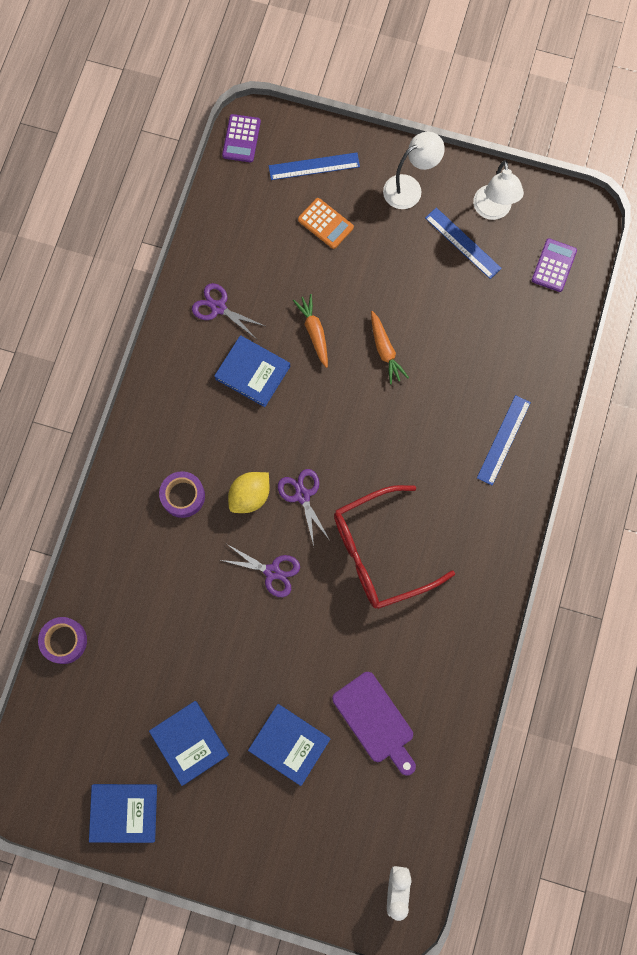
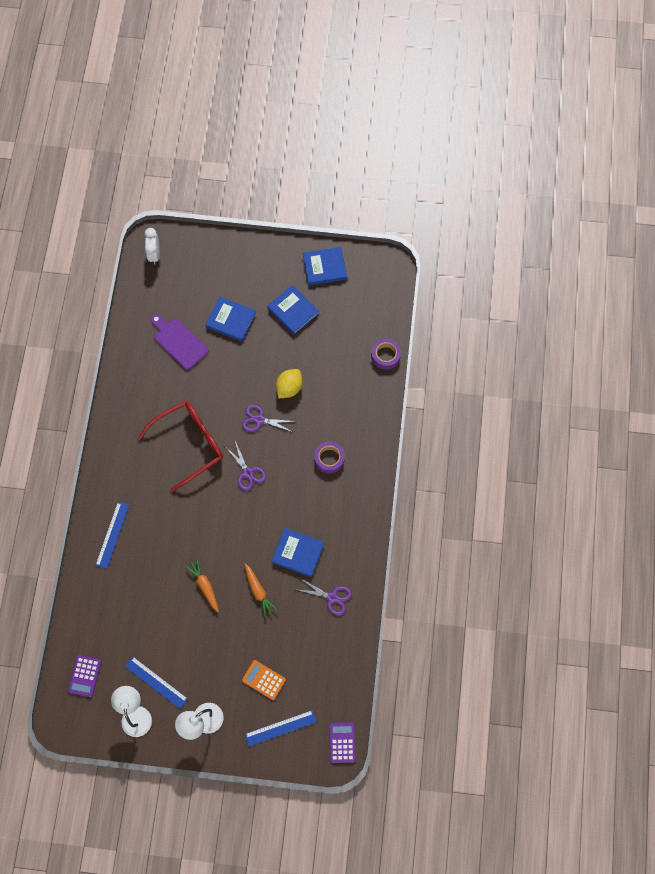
camera: 170 degrees right, 5 degrees down
yellow lemon [228,472,270,513] -> yellow lemon moved to [276,369,302,398]

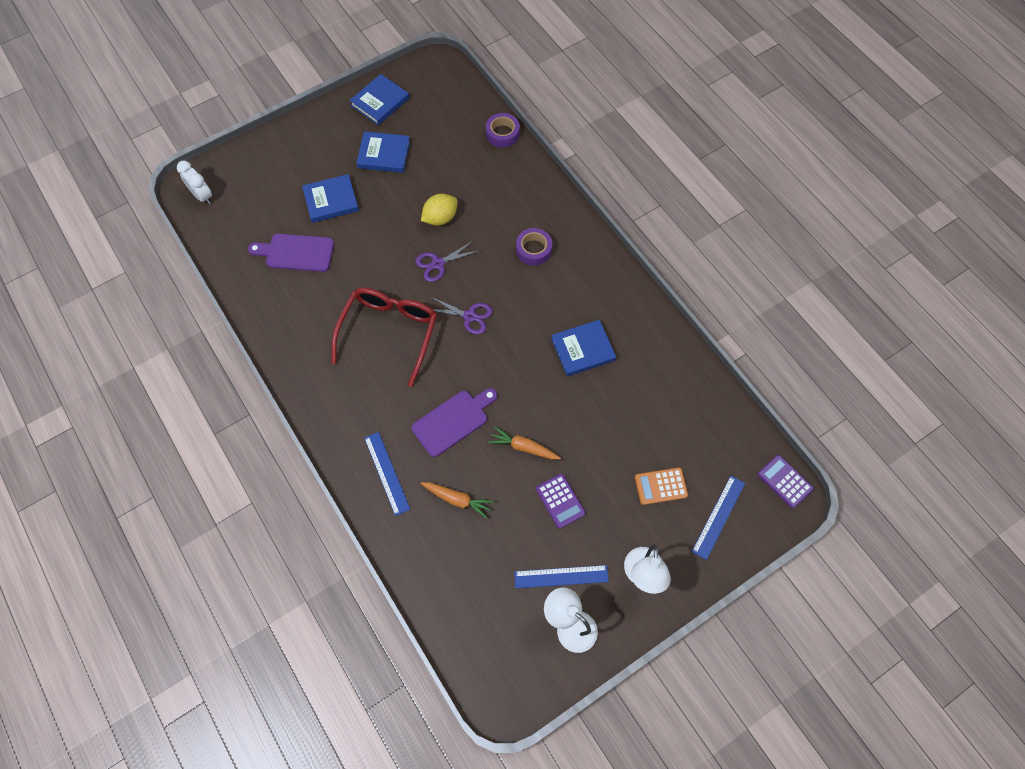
camera: 40 degrees left, 5 degrees down
purple calculator [68,655,101,697] -> purple calculator moved to [536,474,586,529]
orange carrot [244,563,278,617] -> orange carrot moved to [421,482,494,519]
yellow lemon [276,369,302,398] -> yellow lemon turned 60 degrees clockwise [421,194,458,226]
purple scissors [295,578,352,616] -> none
none -> purple cutting board [411,388,497,457]

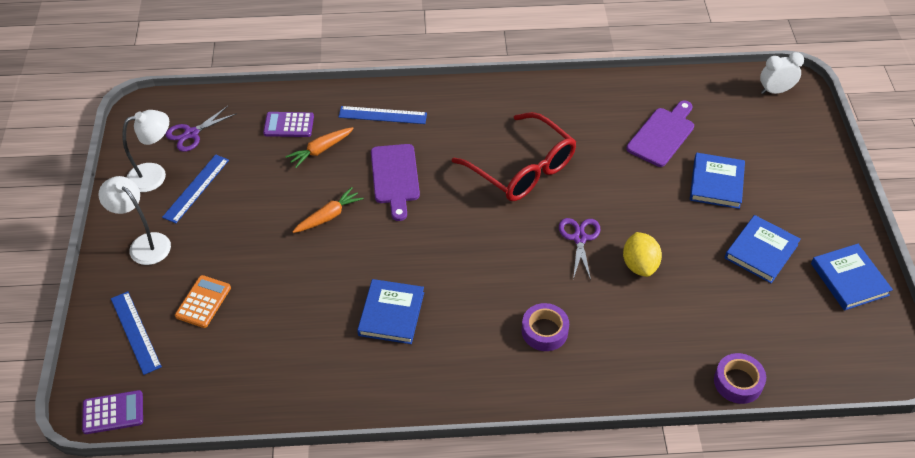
camera: 120 degrees right, 15 degrees down
purple scissors [431,297,493,335] -> purple scissors moved to [166,106,237,152]
purple calculator [536,474,586,529] -> purple calculator moved to [263,112,314,137]

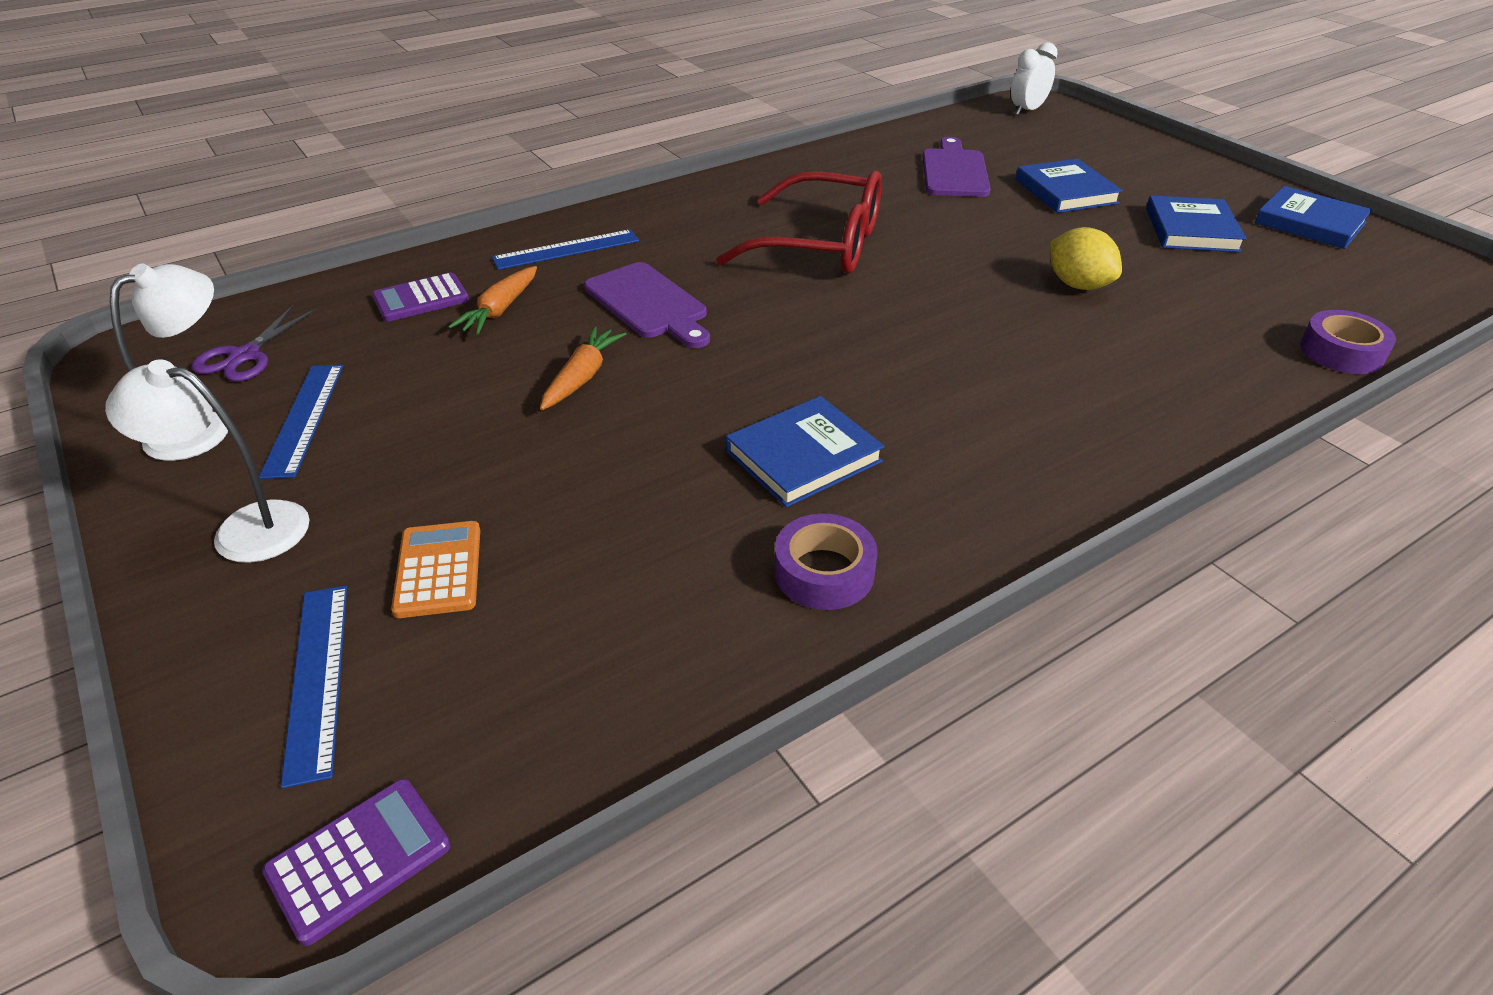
camera: 30 degrees left, 10 degrees down
blue ruler [111,291,162,375] -> blue ruler turned 45 degrees clockwise [281,586,347,789]
blue book [357,279,424,344] -> blue book turned 75 degrees clockwise [726,396,885,507]
purple tape [522,303,569,351] -> purple tape moved to [774,514,878,610]
purple scissors [559,218,601,280] -> none

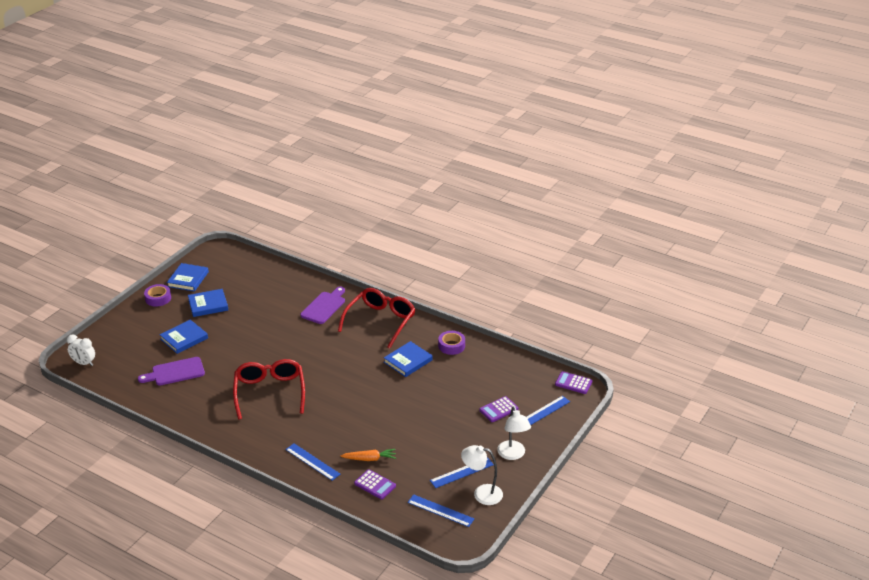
camera: 115 degrees left, 5 degrees down
purple scissors [192,305,317,382] -> blue ruler [408,494,474,527]
orange calculator [391,521,480,618] -> purple calculator [479,396,518,422]
orange carrot [540,326,626,410] -> none
purple cutting board [584,262,710,348] -> purple cutting board moved to [300,287,345,324]
blue book [726,396,885,507] -> blue book turned 75 degrees counterclockwise [384,341,433,377]
yellow lemon [1050,227,1122,290] -> none
purple tape [1300,310,1396,374] -> purple tape moved to [144,284,171,307]
none -> red glasses [338,288,416,349]

